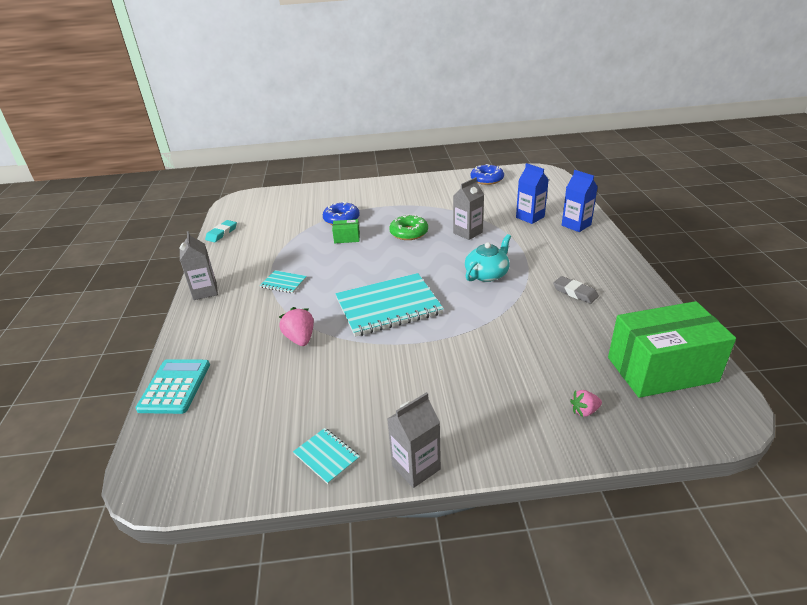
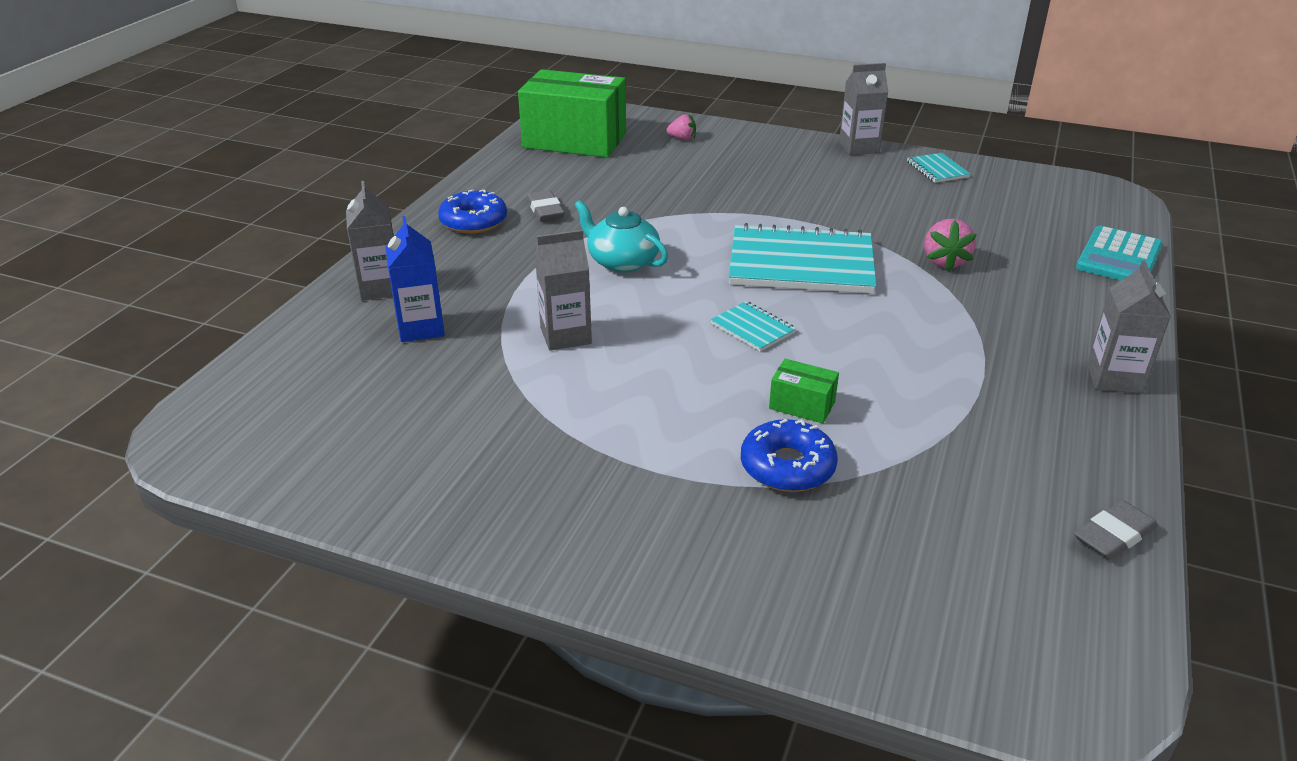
camera: 155 degrees left, 0 degrees up
turquoise eraser [205,220,237,242] -> grey eraser [1074,500,1158,560]
turquoise notebook [260,270,307,293] -> turquoise notebook moved to [710,301,796,352]
green donut [389,214,428,240] -> none
turquoise teapot [465,234,511,282] -> turquoise teapot turned 60 degrees clockwise [574,200,668,273]
blue donut [470,164,504,185] -> blue donut moved to [438,190,507,234]
blue carton [562,170,598,232] -> grey carton [346,181,394,300]

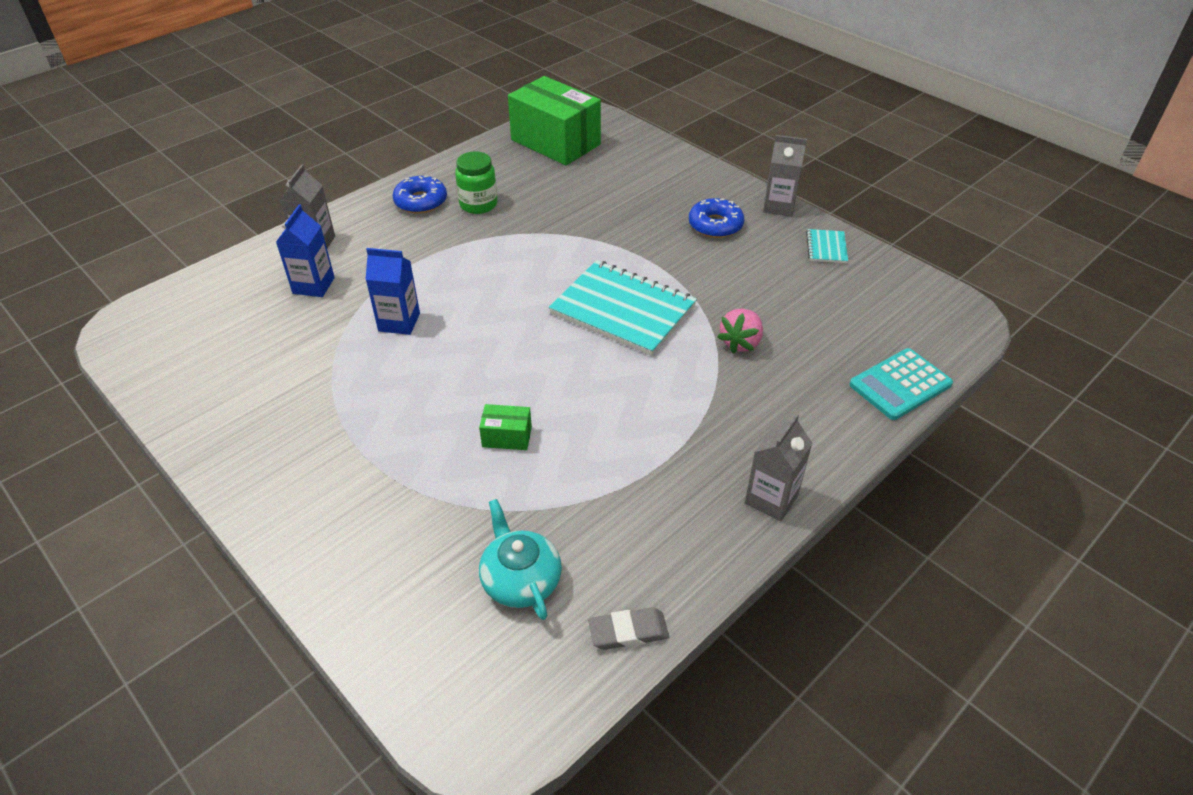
camera: 25 degrees right, 10 degrees up
grey eraser [527,190,565,221] -> green jar [455,151,497,214]
grey carton [535,230,592,350] -> blue carton [365,248,420,335]
turquoise teapot [574,200,668,273] -> turquoise teapot moved to [479,499,562,620]
pink strawberry [667,114,696,140] -> none
turquoise notebook [710,301,796,352] -> none
blue donut [741,419,838,492] -> blue donut moved to [689,198,744,238]
green box [769,359,839,424] -> green box turned 45 degrees counterclockwise [479,404,532,450]

